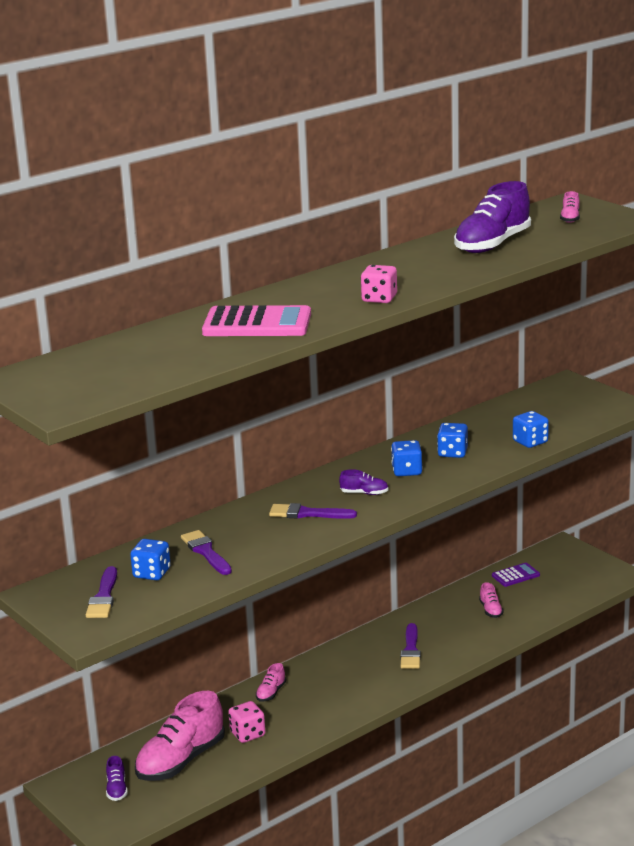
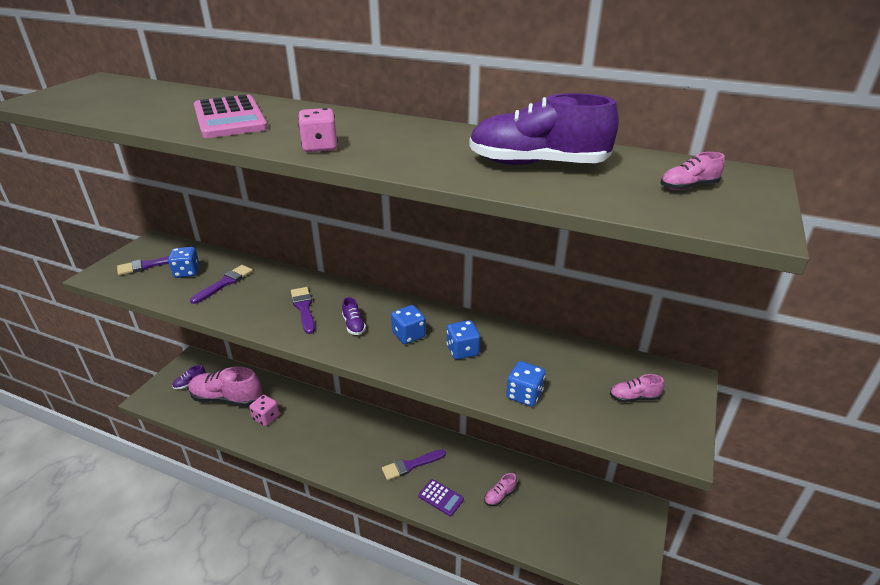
camera: 60 degrees right, 10 degrees up
pink shoe [256,663,286,702] -> pink shoe moved to [610,374,664,402]
purple calculator [492,563,540,587] -> purple calculator moved to [418,479,464,516]

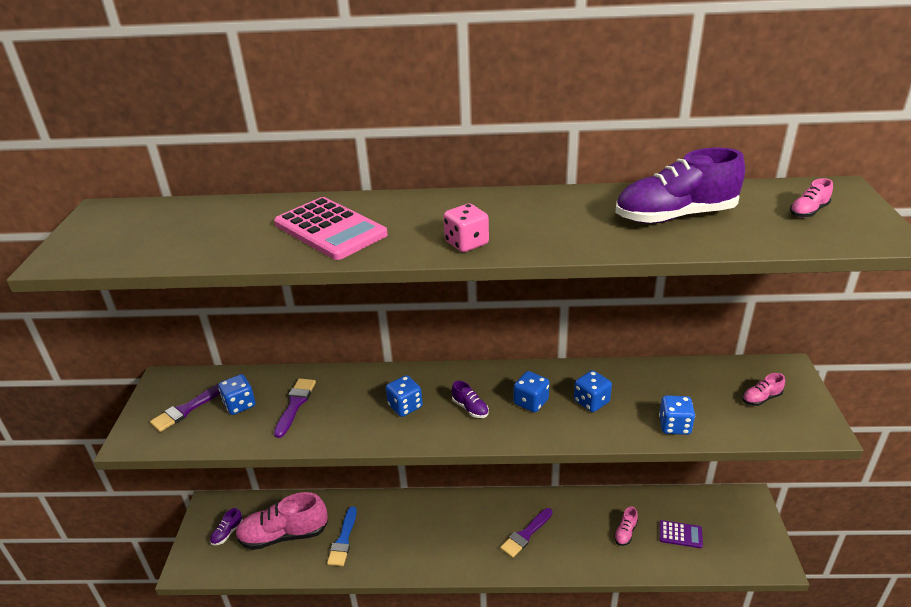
camera: 20 degrees left, 0 degrees up
pink dice [249,395,280,426] -> blue brush [327,506,357,566]
purple brush [291,287,315,334] -> blue dice [386,375,423,417]
purple calculator [418,479,464,516] -> purple calculator moved to [659,520,703,548]

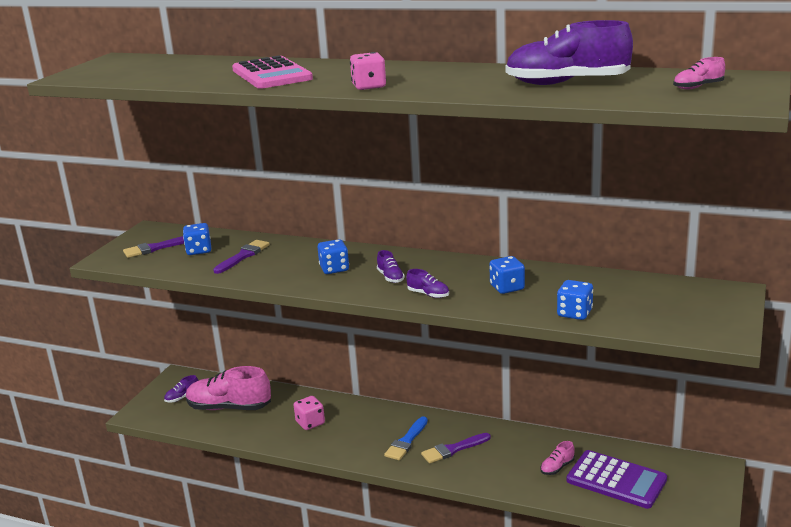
camera: 20 degrees right, 10 degrees down
blue brush [327,506,357,566] -> blue brush moved to [384,416,428,460]
blue dice [514,371,549,412] -> none
purple calculator [659,520,703,548] -> purple calculator [567,450,667,509], size x1.90
pink shoe [742,373,785,406] -> none
none -> pink dice [294,396,325,430]
none -> purple shoe [406,269,449,298]

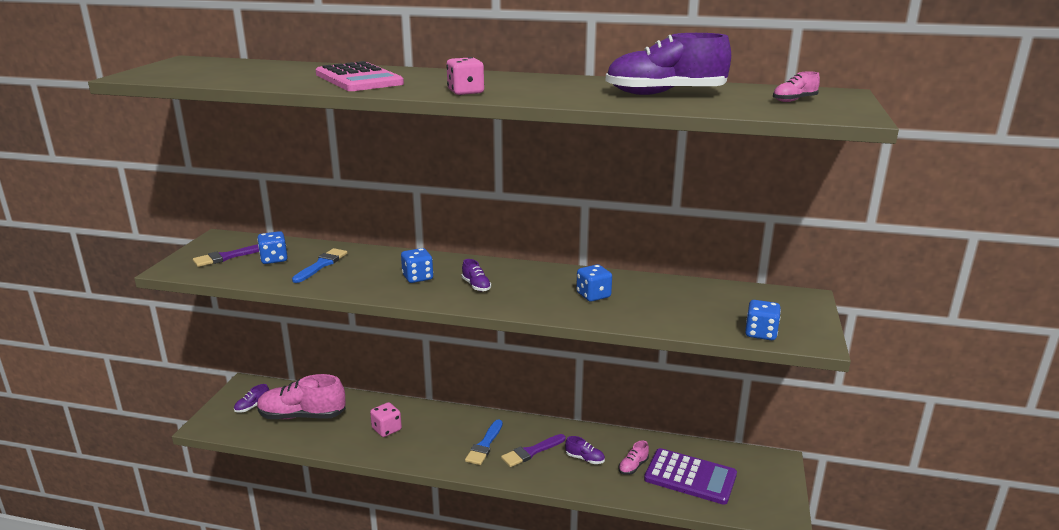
camera: 10 degrees left, 0 degrees up
purple brush [213,240,270,274] -> blue brush [292,248,347,283]
purple shoe [406,269,449,298] -> purple shoe moved to [565,436,605,464]
blue dice [557,280,593,320] -> blue dice moved to [745,300,781,340]

